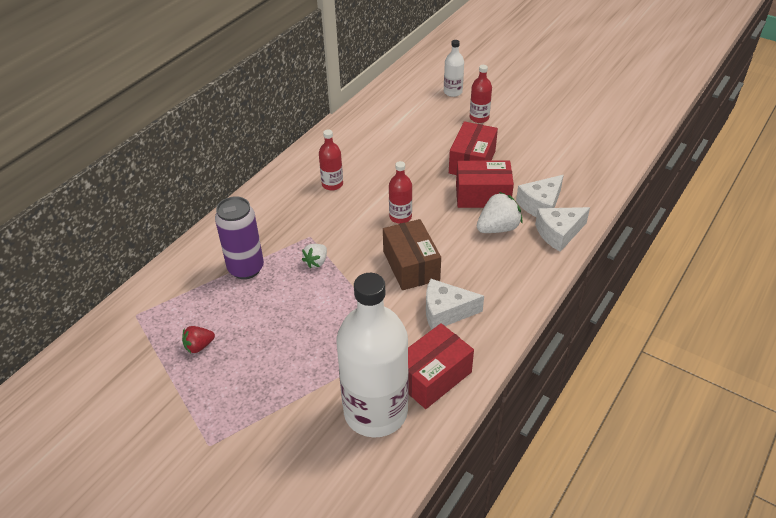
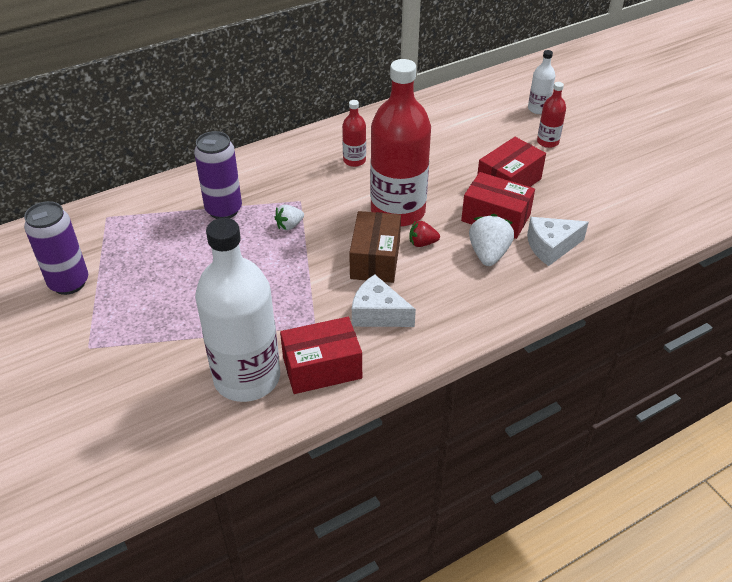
camera: 25 degrees right, 0 degrees up
red strawberry [182,326,215,353] -> red strawberry moved to [409,221,440,247]
red bottle [389,161,412,224] -> red bottle [370,59,431,227], size x2.25
white strawberry [477,192,523,233] -> white strawberry turned 75 degrees counterclockwise [469,214,514,266]
white cheese [535,207,590,252] -> none
none -> purple can [24,201,88,295]

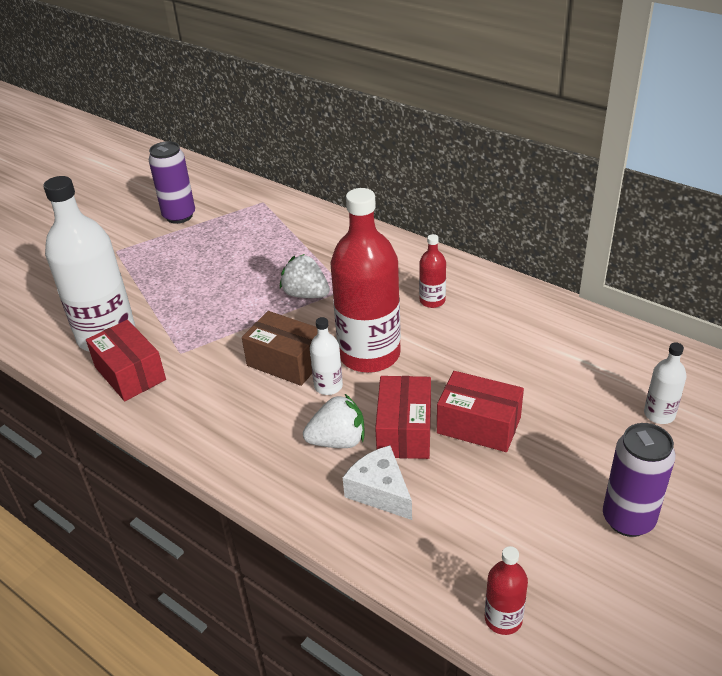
camera: 70 degrees right, 5 degrees down
purple can [194,131,242,219] -> purple can moved to [603,423,675,537]
white strawberry [274,205,304,230] -> white strawberry [280,254,330,298], size x1.67
brown box [349,211,401,283] -> brown box turned 45 degrees clockwise [242,311,317,386]
white cheese [352,274,416,327] -> none
red strawberry [409,221,440,247] -> white bottle [310,317,343,395]
red bottle [537,82,566,148] -> red bottle moved to [485,546,528,635]

